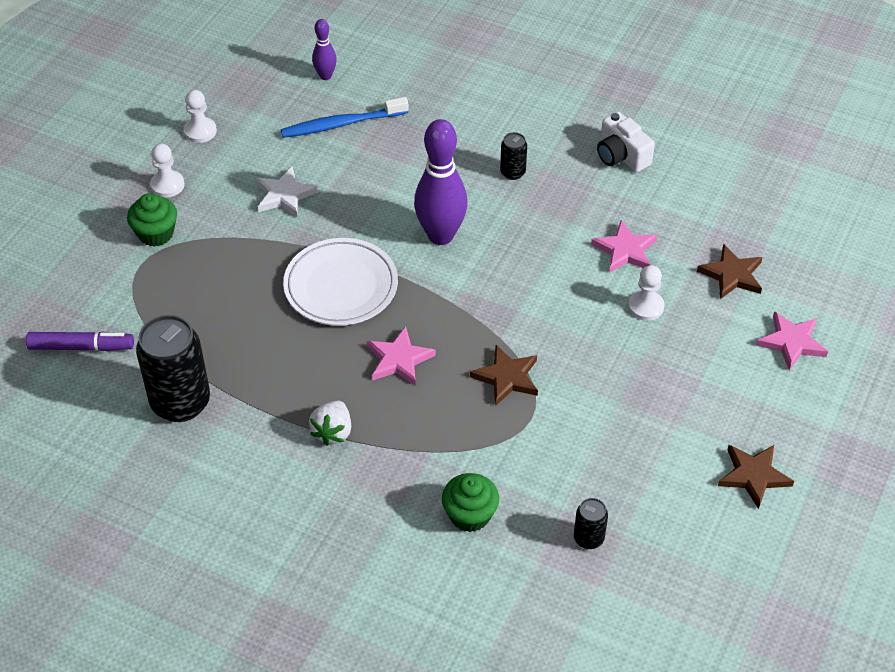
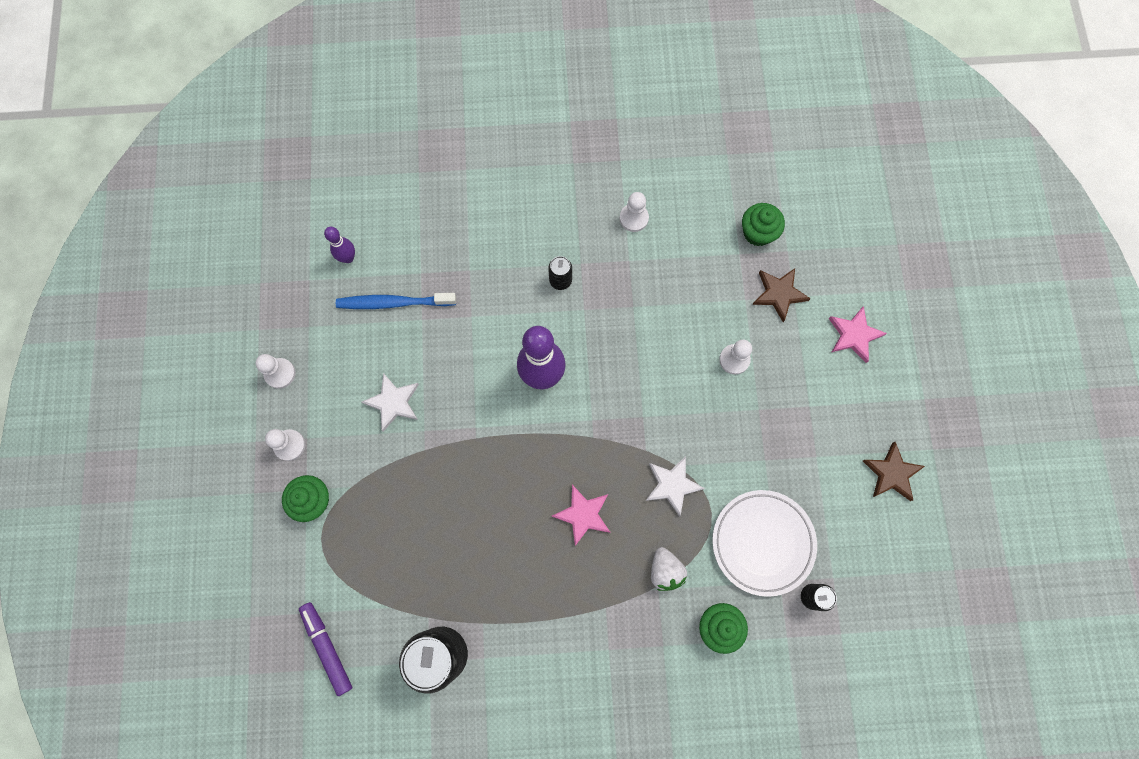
camera: 30 degrees left, 25 degrees up
purple marker [26,331,134,351] -> purple marker turned 90 degrees counterclockwise [299,602,352,696]
blue toothbrush [281,97,409,138] -> blue toothbrush turned 45 degrees clockwise [336,293,456,309]
white plate [283,238,398,326] -> white plate moved to [712,490,817,597]
white strawberry [309,401,351,446] -> white strawberry moved to [651,547,687,591]
brown star [470,345,538,405] -> white star [645,456,705,517]
pink star [591,220,657,273] -> none
white camera [597,112,655,172] -> white pawn [620,192,649,232]
none -> green cupcake [742,203,785,246]

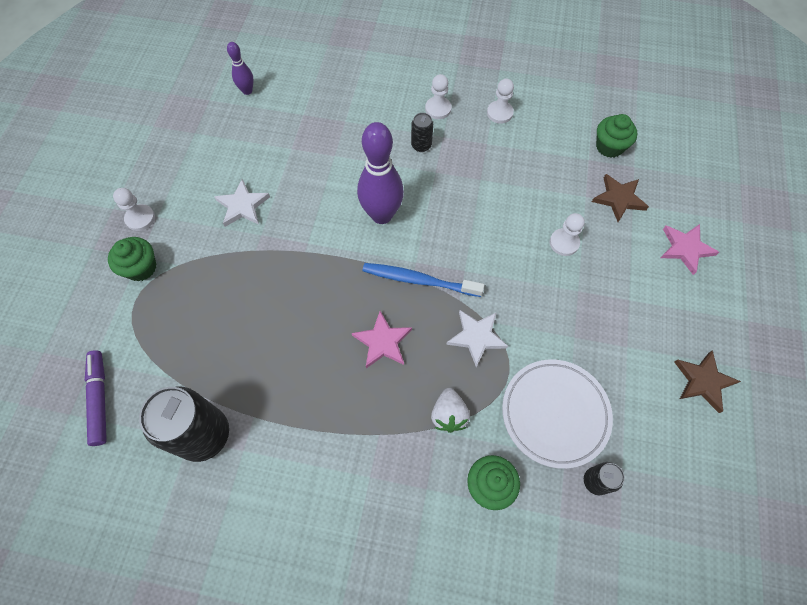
camera: 15 degrees right, 10 degrees down
white pawn [255,354,295,389] -> white pawn moved to [425,74,451,119]
blue toothbrush [336,293,456,309] -> blue toothbrush moved to [362,263,484,297]

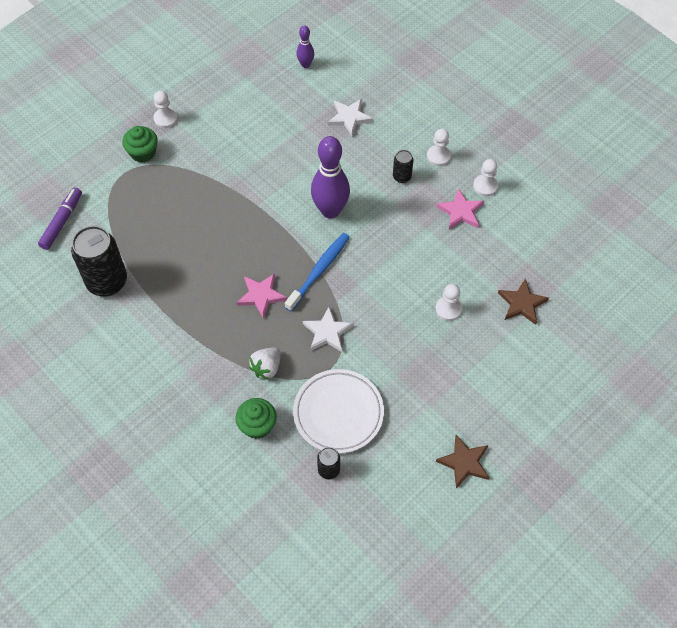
camera: 35 degrees right, 5 degrees down
white star [214,179,270,227] -> white star moved to [328,99,373,136]
blue toothbrush [362,263,484,297] -> blue toothbrush turned 75 degrees clockwise [285,233,350,312]
green cupcake [596,114,637,158] -> none
pink star [661,224,719,275] -> pink star moved to [436,188,484,229]

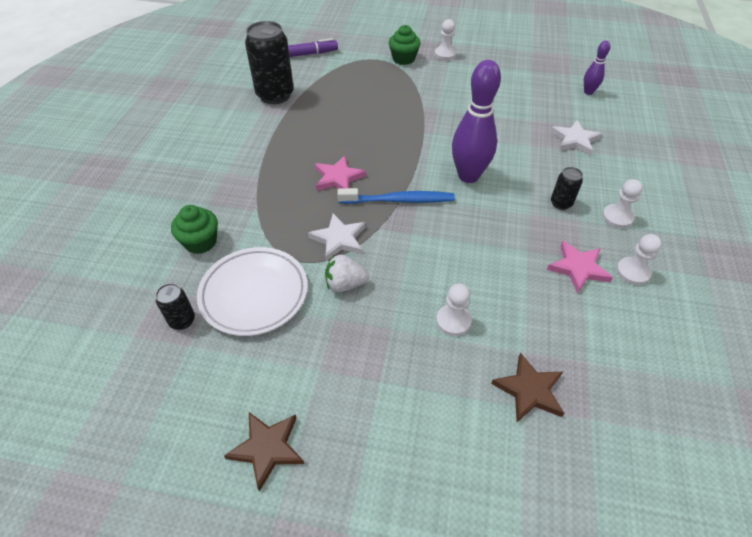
camera: 55 degrees right, 10 degrees down
white strawberry [249,348,281,380] -> white strawberry moved to [325,254,369,292]

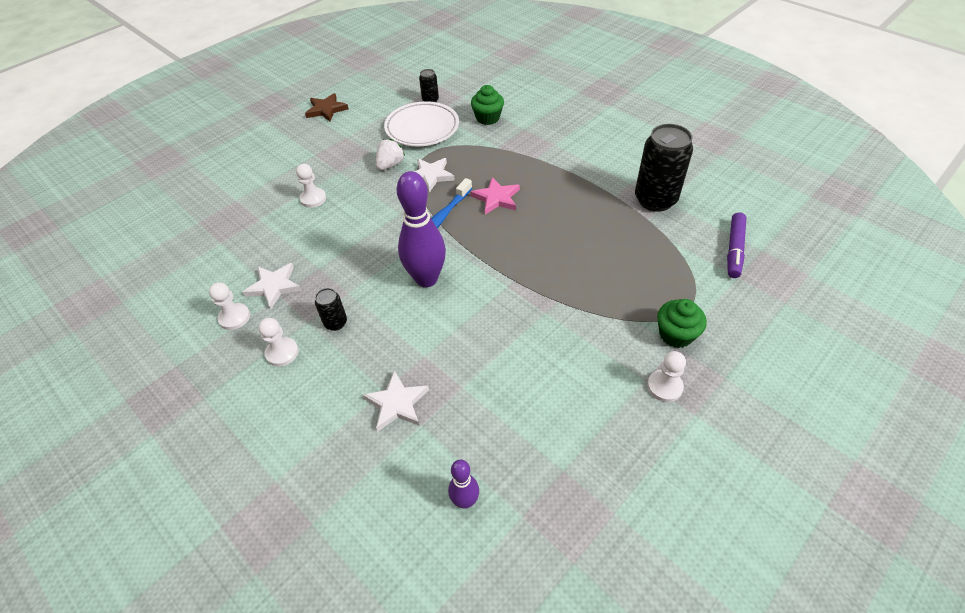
camera: 125 degrees right, 0 degrees up
brown star [491,352,564,422] -> none
pink star [547,241,613,294] -> white star [242,263,302,309]

